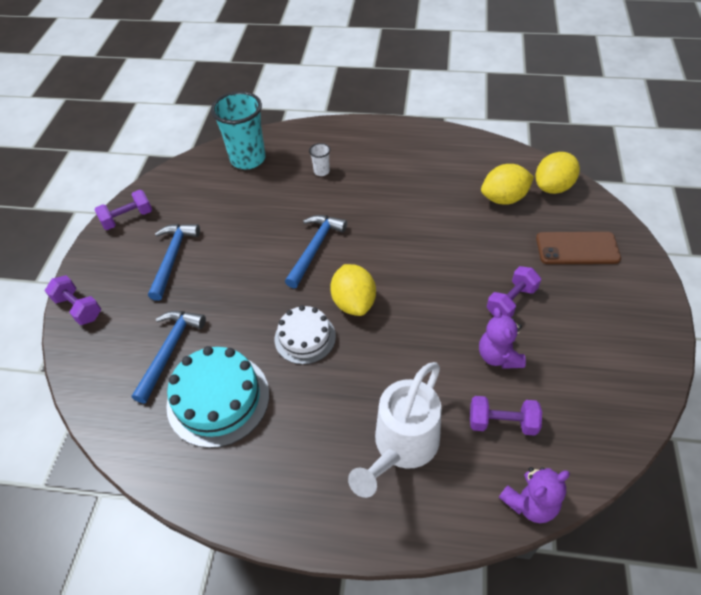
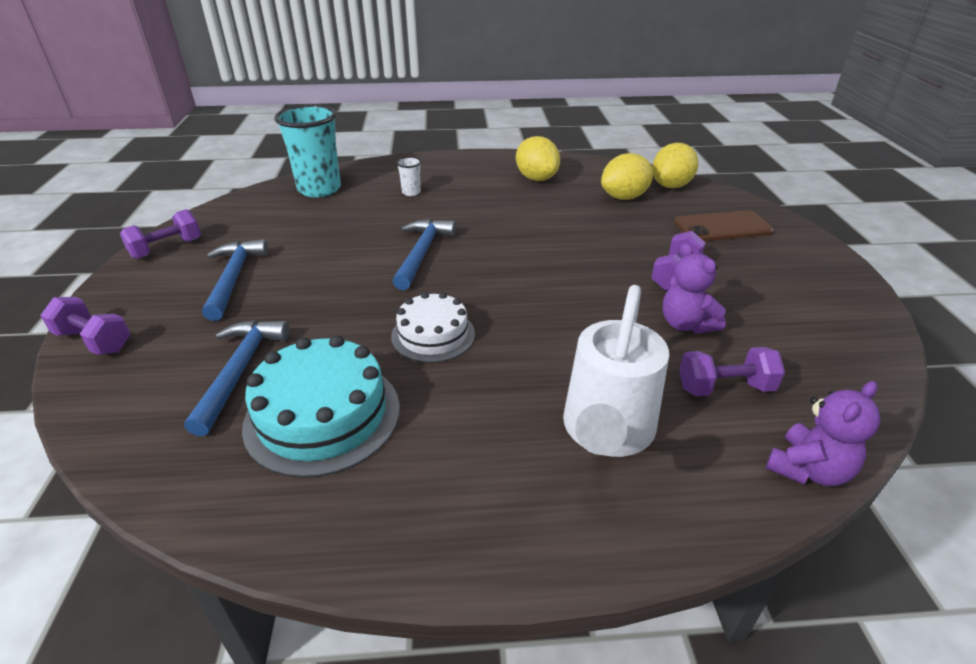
camera: 15 degrees left, 15 degrees down
yellow lemon [330,264,376,316] -> yellow lemon moved to [516,136,560,181]

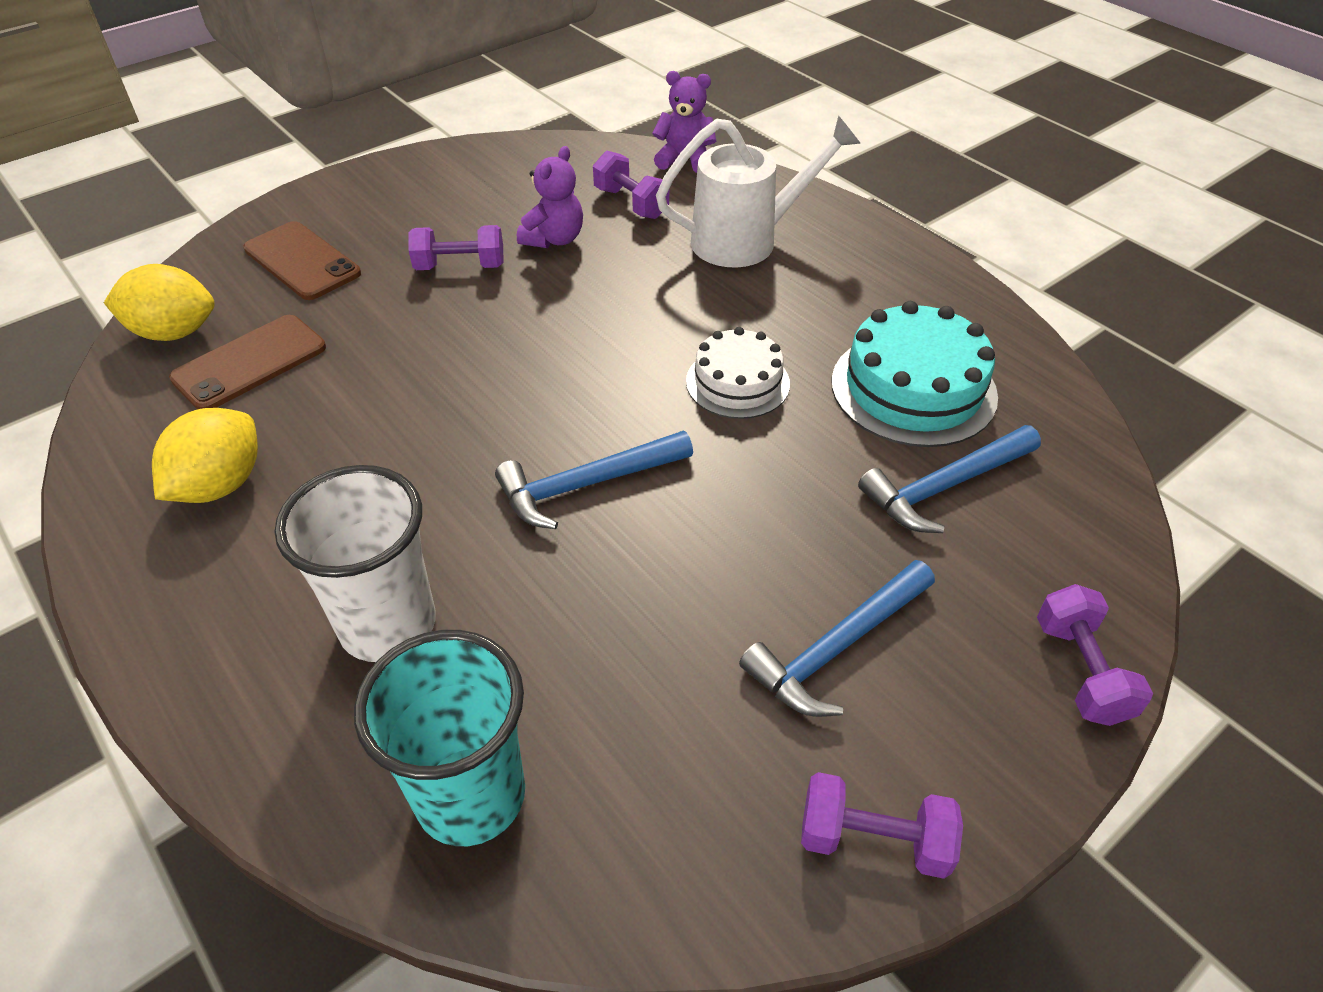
camera: 125 degrees left, 10 degrees up
white cup [396,157,421,196] -> white cup [275,465,436,662], size x2.33
yellow lemon [601,153,653,200] -> brown phone [169,315,326,409]

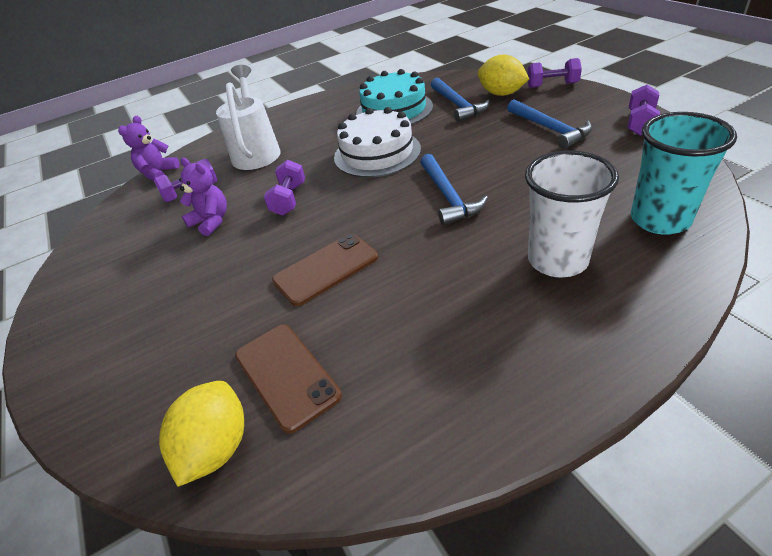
camera: 75 degrees left, 5 degrees down
yellow lemon [152,408,258,503] -> yellow lemon moved to [478,55,529,96]
brown phone [243,221,361,300] -> brown phone moved to [272,234,378,306]
purple dumbbell [409,225,504,270] -> purple dumbbell moved to [264,160,305,215]
white cake [686,327,790,419] -> white cake [334,107,421,178], size x1.57

